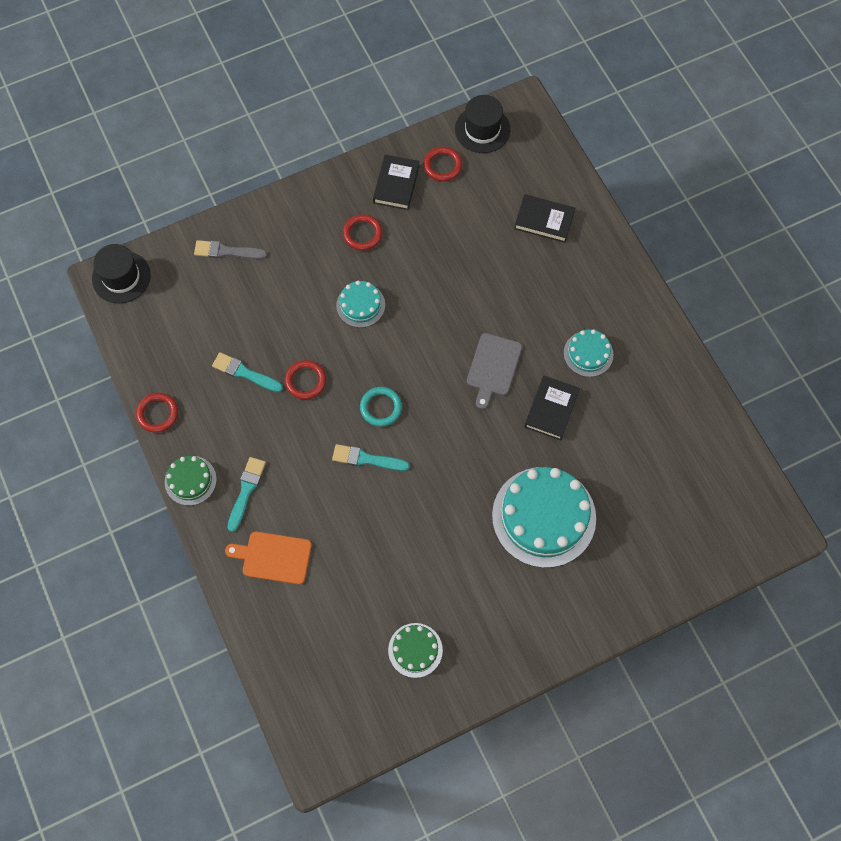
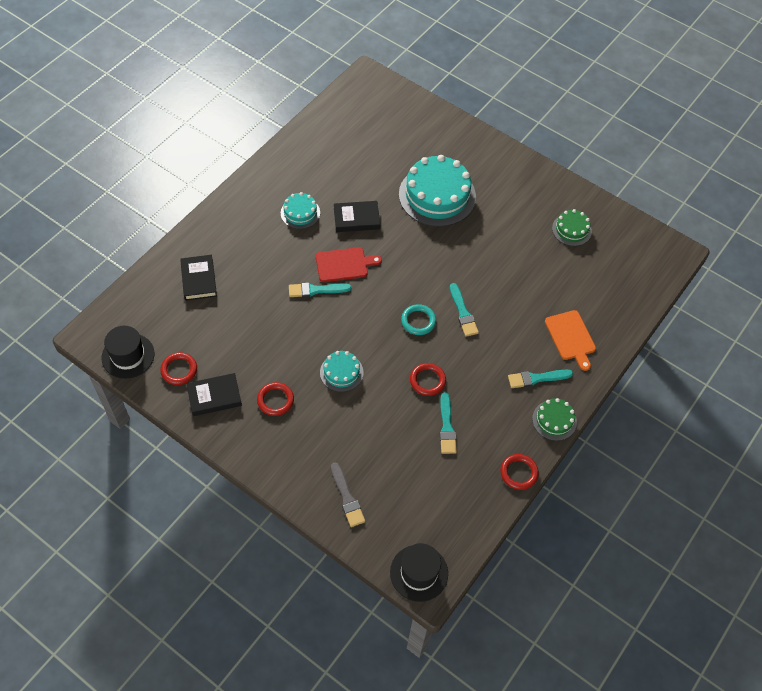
camera: 120 degrees left, 10 degrees down
grey cutting board [467,333,522,409] -> red cutting board [316,247,382,282]
none -> turquoise brush [289,283,351,297]

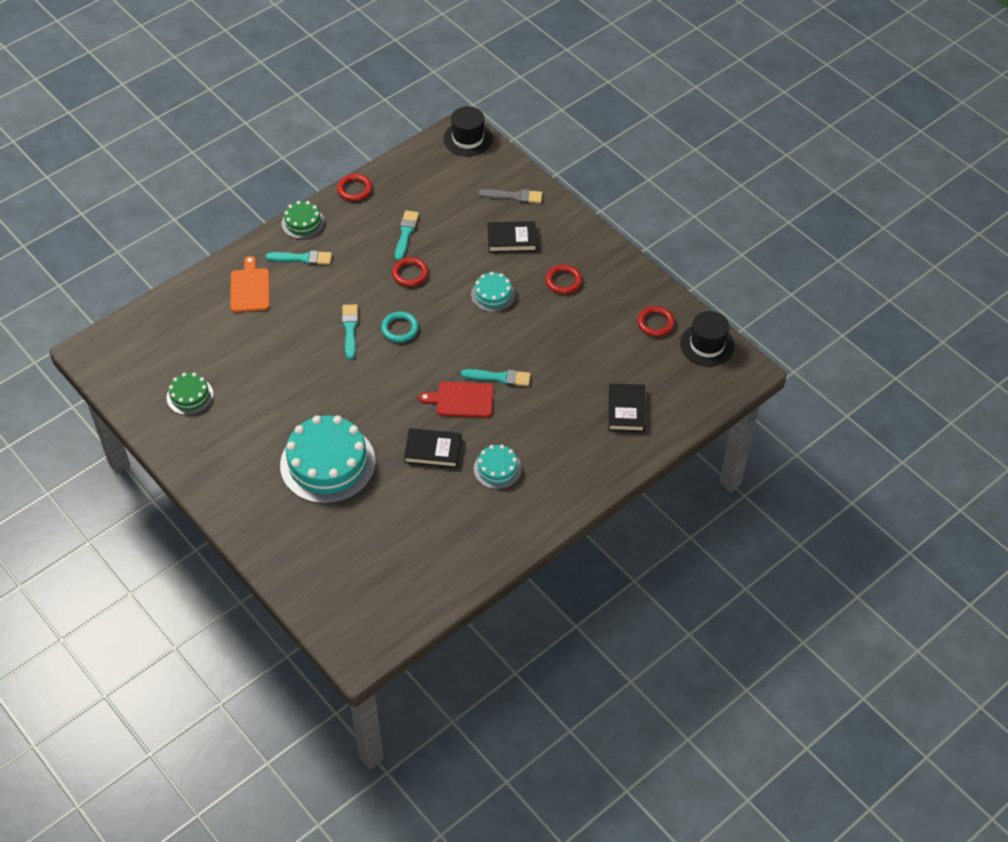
camera: 165 degrees left, 5 degrees down
black book [186,373,242,416] -> black book moved to [488,221,537,253]
grey brush [331,462,365,527] -> grey brush turned 105 degrees clockwise [479,189,542,203]

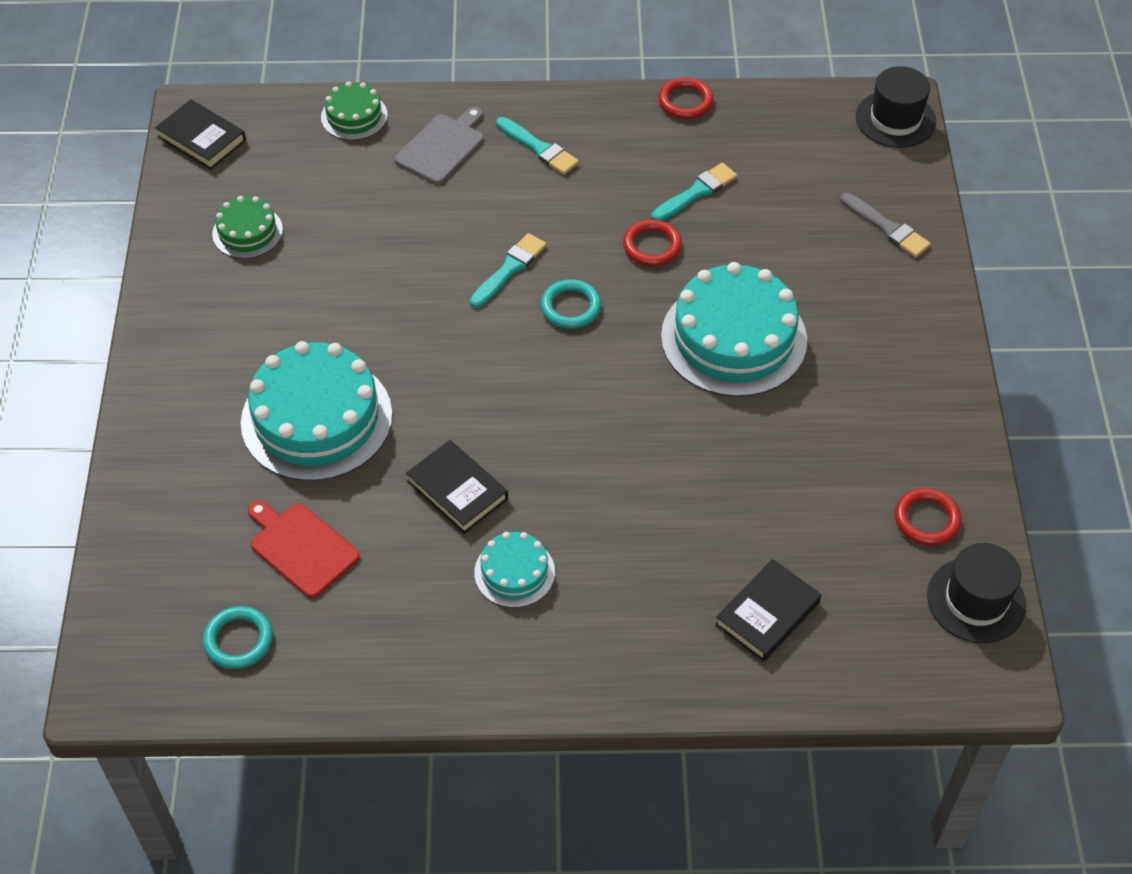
camera: 40 degrees right, 0 degrees up
orange cutting board [231,256,270,312] -> grey cutting board [395,107,484,184]
green cake [282,201,325,239] -> green cake moved to [321,82,388,140]
red cutting board [419,382,494,418] -> red cutting board moved to [248,501,360,598]
turquoise brush [461,369,531,386] -> none
turquoise cake [471,272,515,312] -> turquoise cake [661,262,807,397], size x1.98
black book [488,221,537,253] -> black book moved to [155,99,246,170]
red ring [545,265,582,294] -> none
none -> turquoise ring [203,606,273,669]

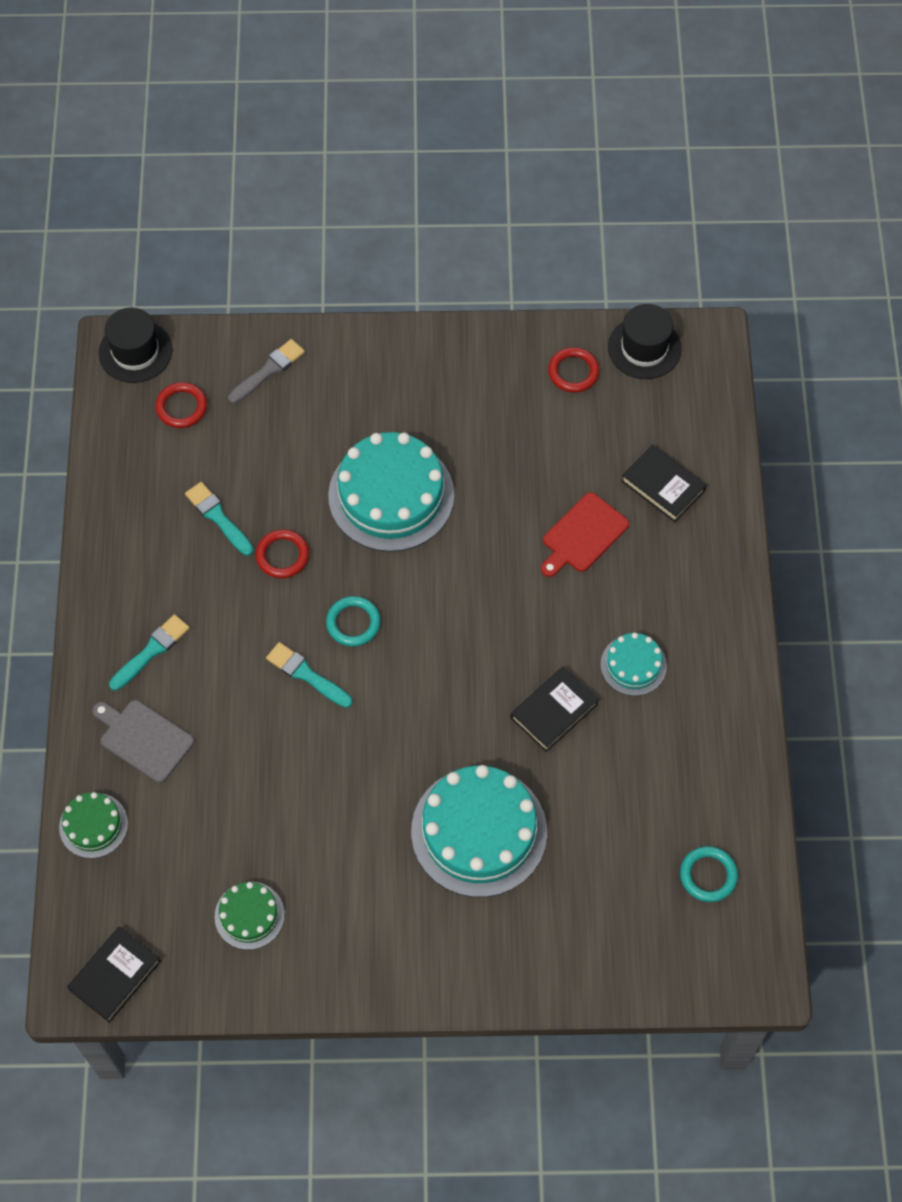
camera: 90 degrees left, 10 degrees up
red cutting board [248,501,360,598] -> red cutting board moved to [541,492,629,577]
red ring [658,77,714,119] -> red ring moved to [155,382,207,428]

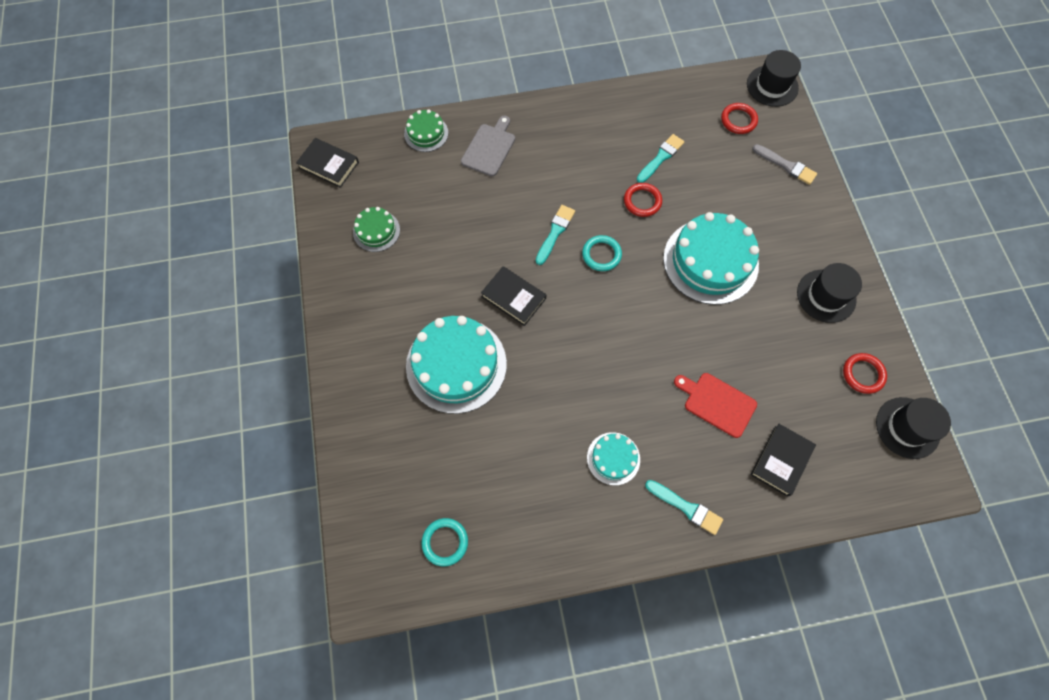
camera: 80 degrees right, 5 degrees up
turquoise brush [109,614,190,691] -> turquoise brush moved to [645,480,723,535]
black book [511,667,599,752] -> black book moved to [481,266,546,326]
none -> black hat [797,263,862,323]

